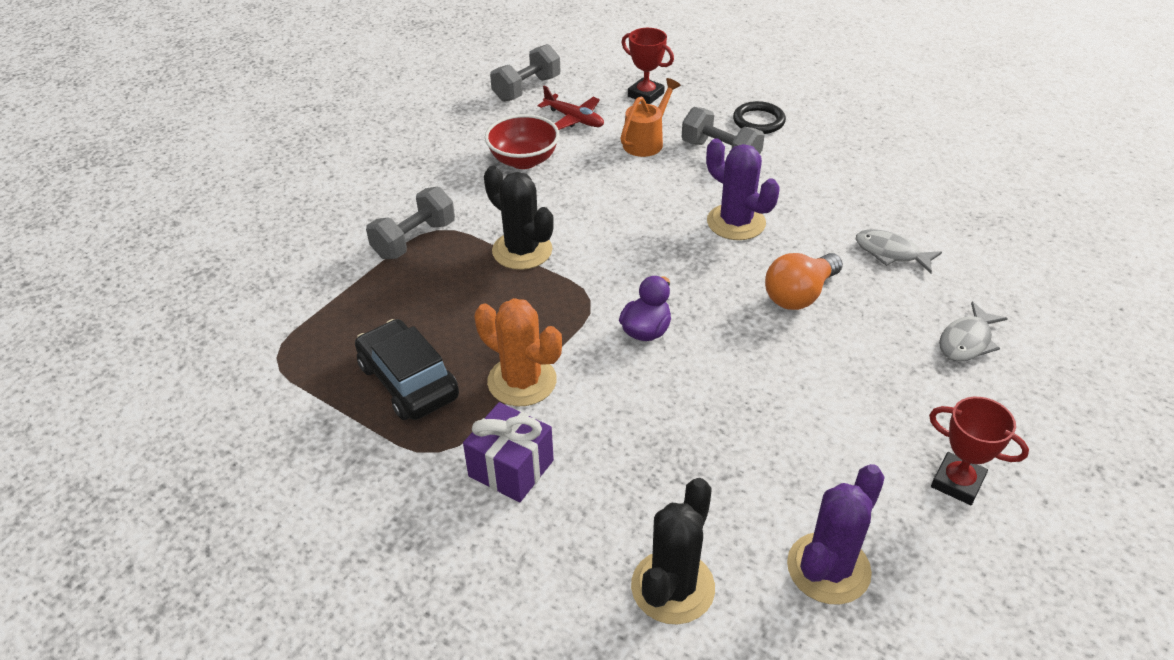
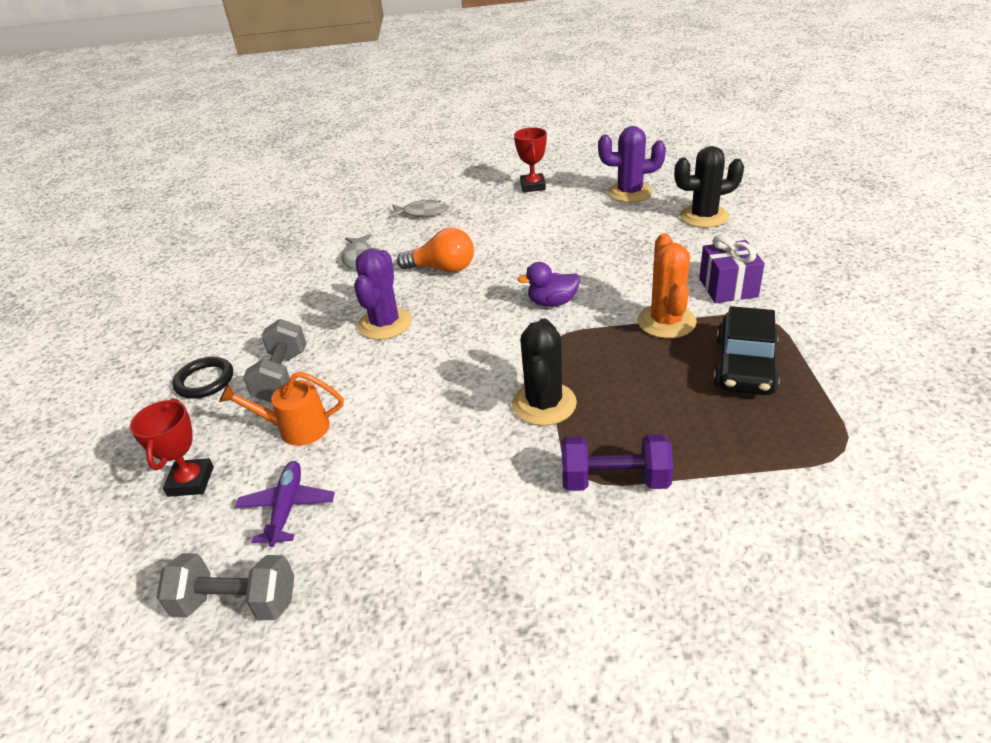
camera: 125 degrees left, 5 degrees down
grey dumbbell [366,187,455,259] -> purple dumbbell [561,434,673,491]
red bowl [485,114,560,169] -> none
red plane [538,86,604,130] -> purple plane [235,461,335,547]

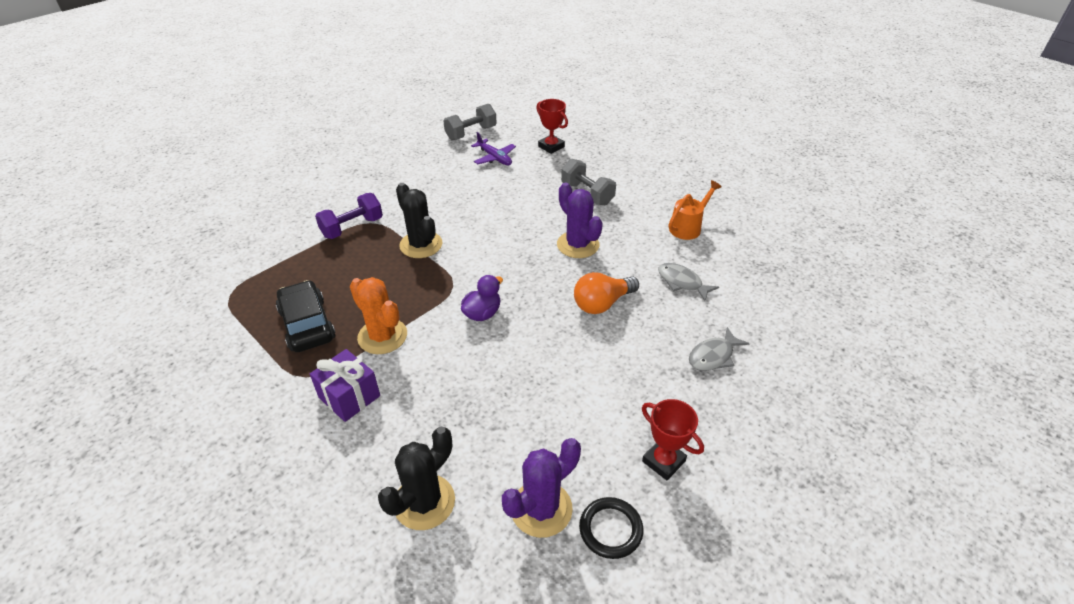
camera: 135 degrees right, 5 degrees up
black ring [172,357,233,399] -> black ring moved to [579,497,643,559]
orange watering can [219,371,344,446] -> orange watering can moved to [669,180,722,240]

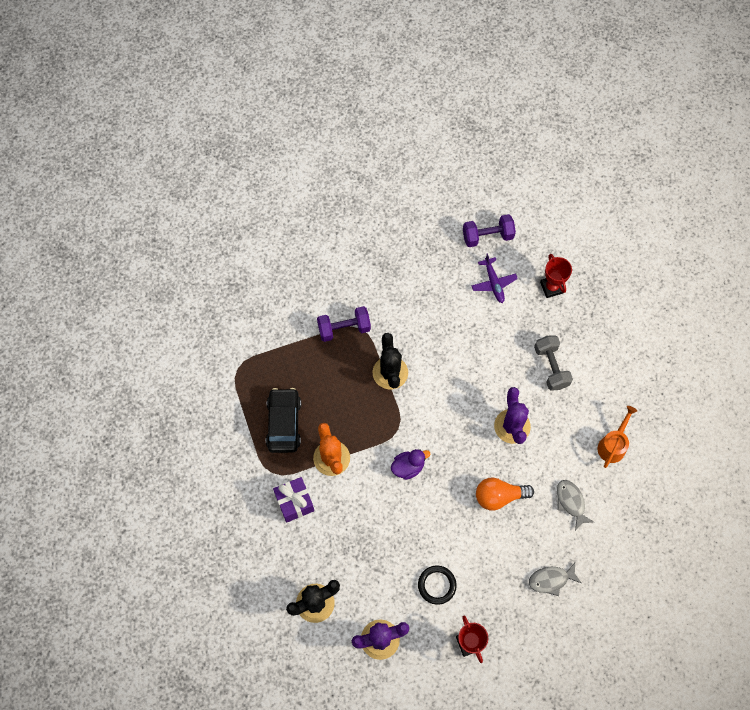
camera: 25 degrees right, 25 degrees up
grey dumbbell [443,104,497,140] -> purple dumbbell [463,214,516,247]
black ring [579,497,643,559] -> black ring moved to [418,566,457,605]
orange watering can [669,180,722,240] -> orange watering can turned 45 degrees counterclockwise [598,406,637,468]

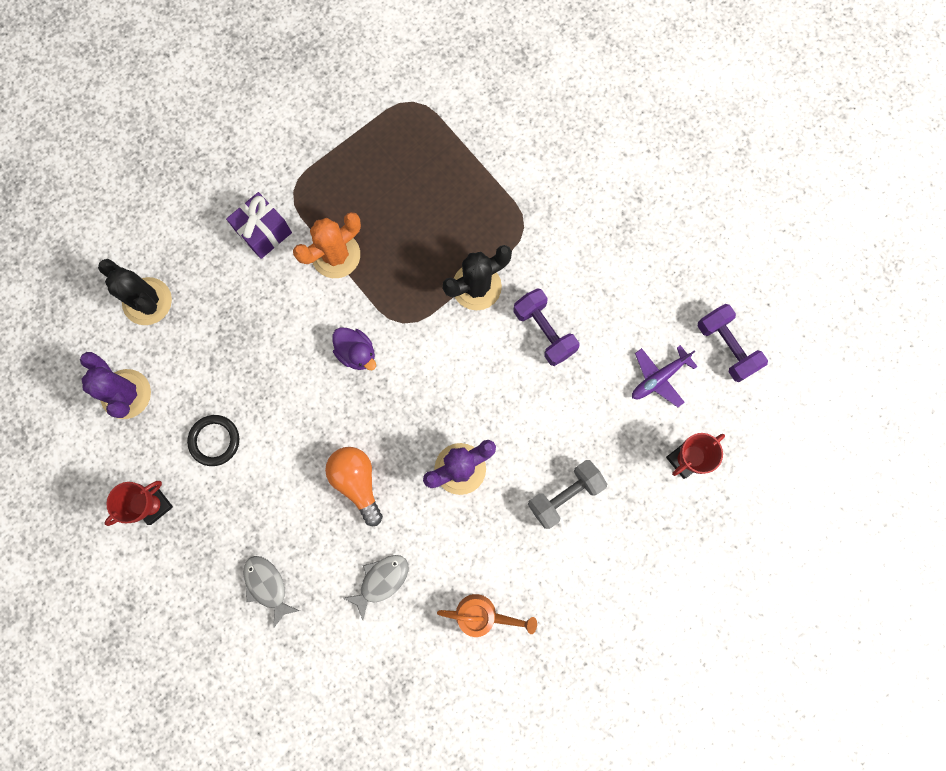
camera: 70 degrees right, 10 degrees up
black car [266,388,301,453] -> none
purple dumbbell [317,306,371,342] -> purple dumbbell moved to [513,288,580,366]

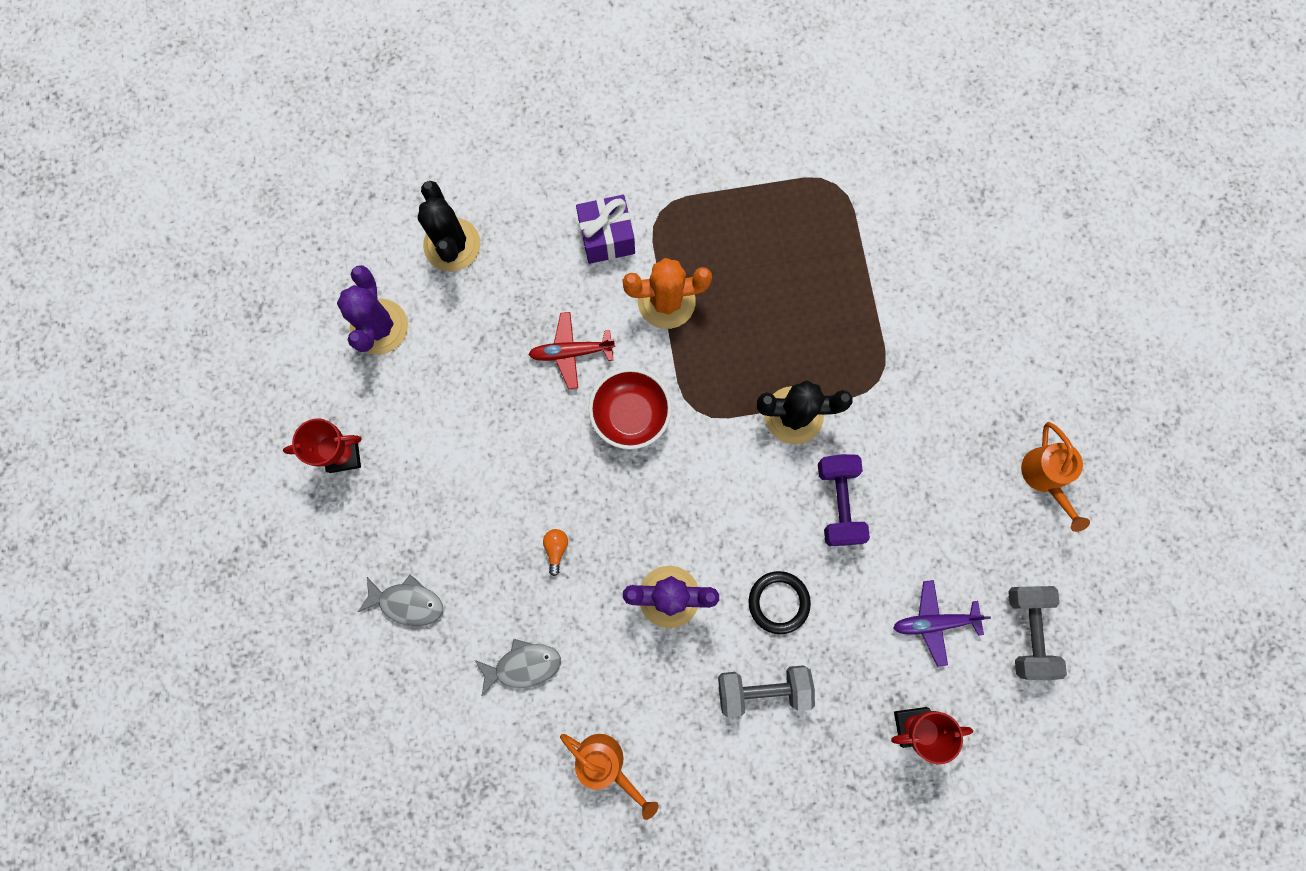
camera: 30 degrees right, 0 degrees up
black ring [187,415,239,466] -> black ring moved to [749,571,811,634]
grey fish [244,556,300,628] -> grey fish turned 105 degrees clockwise [358,574,443,626]
orange light bulb [325,447,383,526] -> orange light bulb [543,529,568,576], size x0.47
purple duck [333,327,376,370] -> red bowl [588,368,672,449]
purple dumbbell [698,304,768,382] -> grey dumbbell [1008,586,1067,680]
none -> red plane [528,312,615,390]
none -> orange watering can [1021,422,1090,532]

